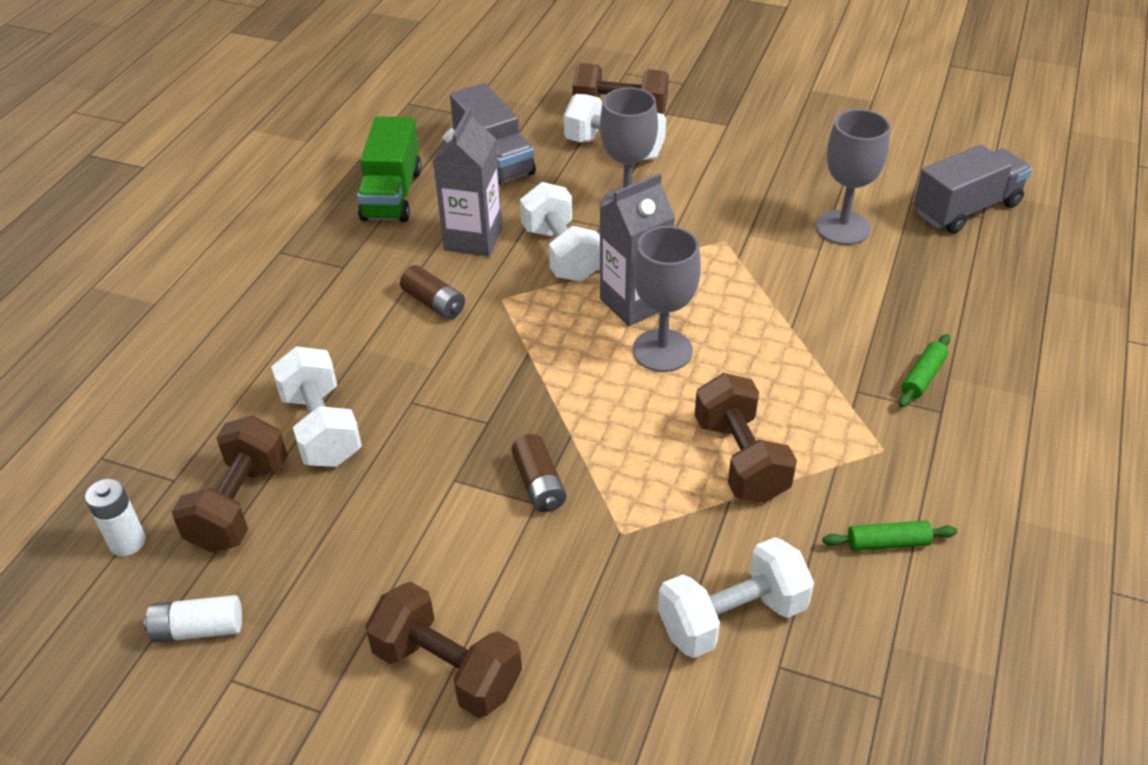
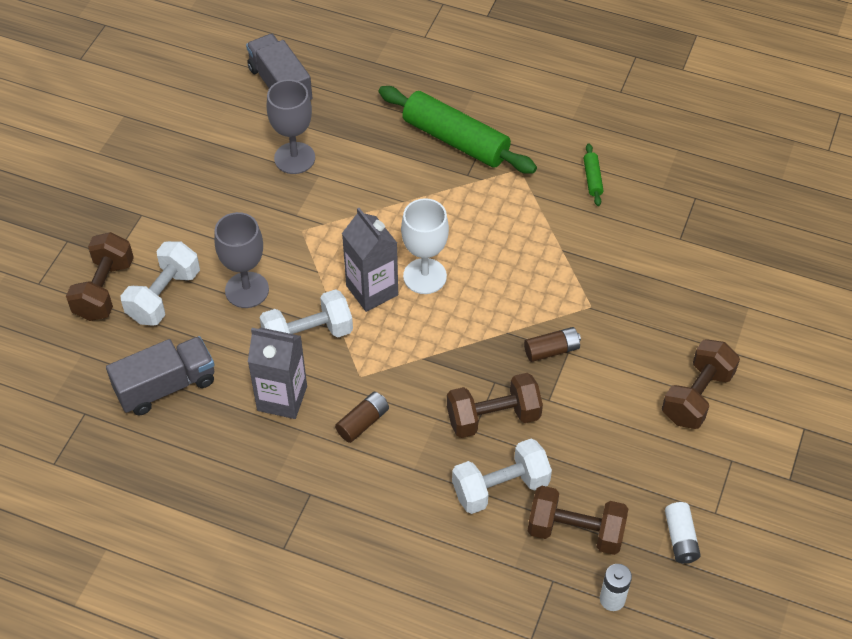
camera: 90 degrees left, 10 degrees up
green truck [357,116,422,222] -> none
grey goblet [633,226,701,372] -> white goblet [401,198,449,294]
white dumbbell [658,537,814,658] -> none
brown dumbbell [695,373,797,503] -> brown dumbbell moved to [447,373,543,438]
green rolling pin [899,334,950,407] -> green rolling pin [378,86,537,174], size x2.40

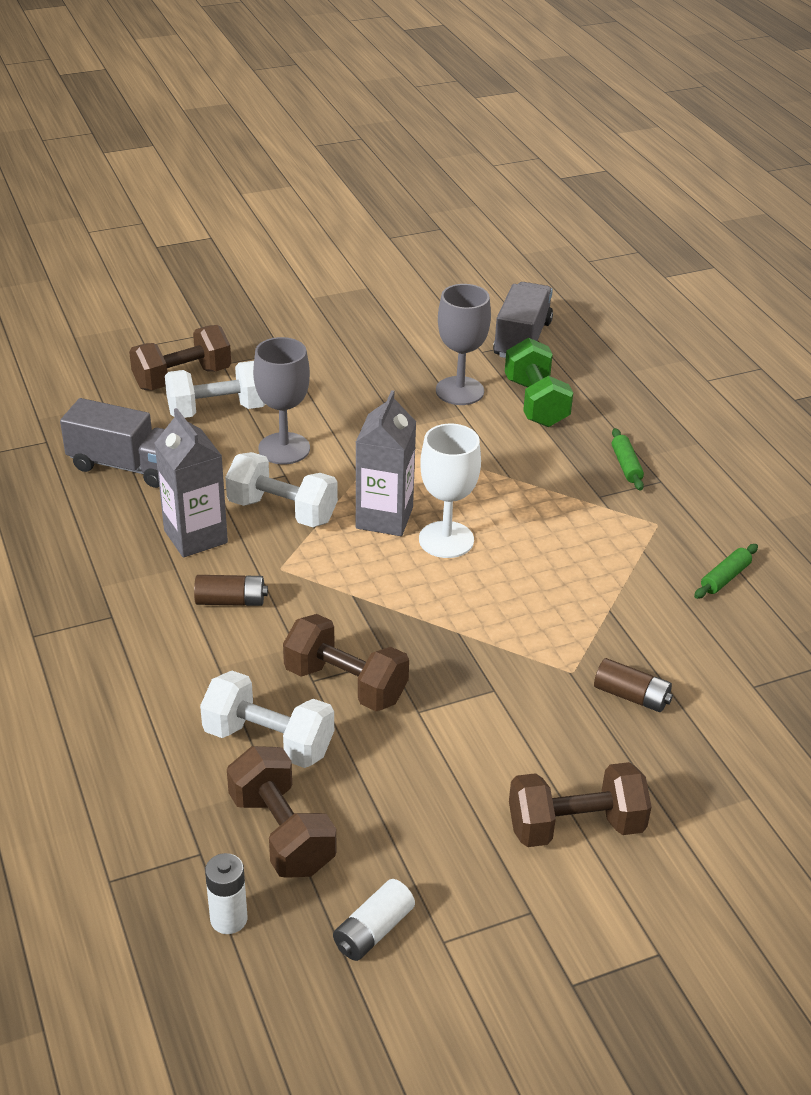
camera: 45 degrees right, 15 degrees down
green rolling pin [378,86,537,174] -> green rolling pin [612,428,644,490], size x0.42
brown battery [524,327,581,362] -> brown battery moved to [594,658,673,712]
none -> green dumbbell [505,338,573,427]

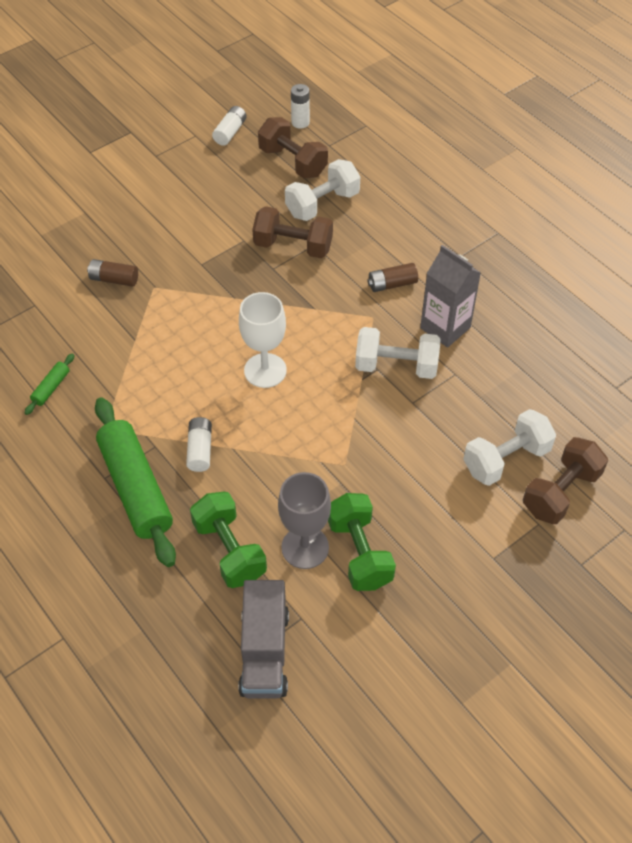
camera: 165 degrees right, 15 degrees up
grey truck [60,398,165,488] -> none
white dumbbell [200,671,334,768] -> white dumbbell turned 45 degrees counterclockwise [285,159,360,221]
grey goblet [253,337,310,464] -> none
grey carton [356,390,416,536] -> none
brown dumbbell [509,762,651,847] -> none
green rolling pin [612,428,644,490] -> green rolling pin [95,397,176,567], size x2.40
none -> white battery [186,417,212,472]
none -> green dumbbell [328,493,396,591]

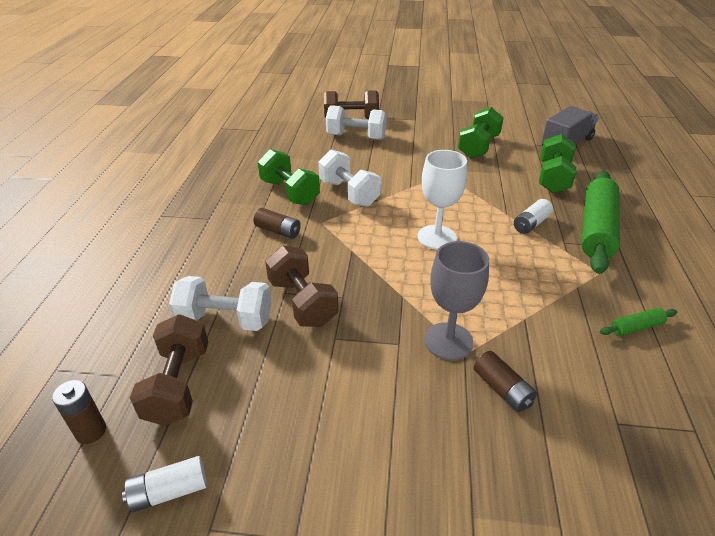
camera: 135 degrees left, 15 degrees down
grey goblet [278,472,331,569] -> grey goblet moved to [424,241,489,360]
white battery [291,84,310,129] -> brown battery [52,380,106,444]
grey carton [420,245,481,347] -> green dumbbell [258,149,320,205]

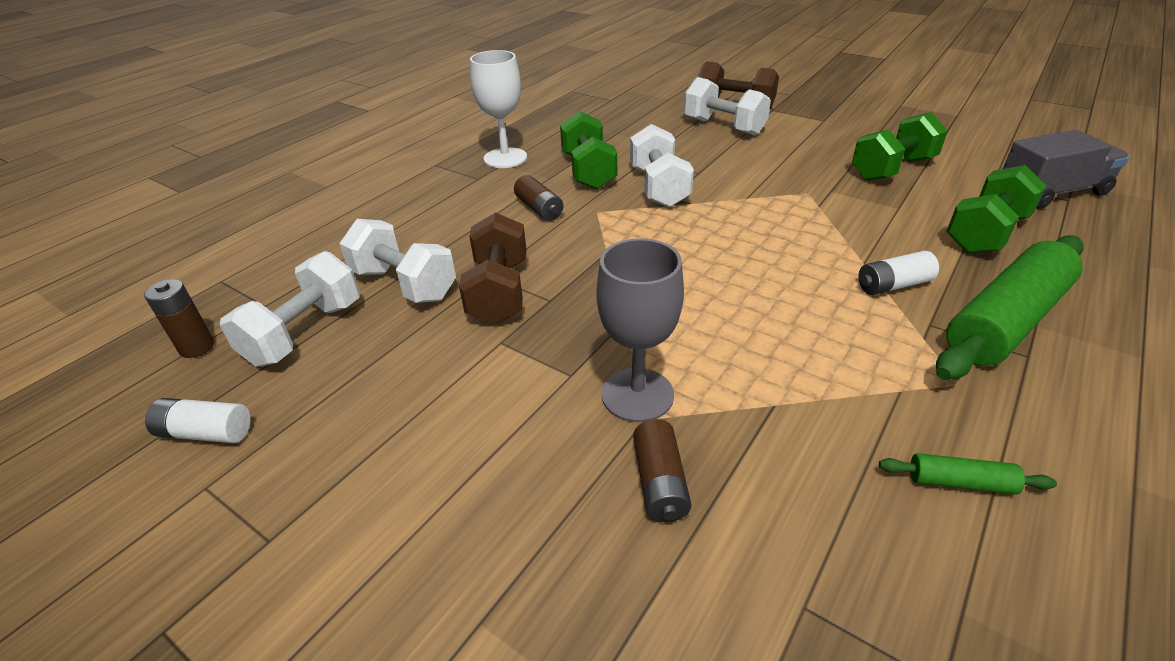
camera: 30 degrees right, 0 degrees up
brown dumbbell [130,314,208,426] -> white dumbbell [220,251,359,367]
white goblet [418,150,467,250] -> white goblet moved to [470,50,527,168]

